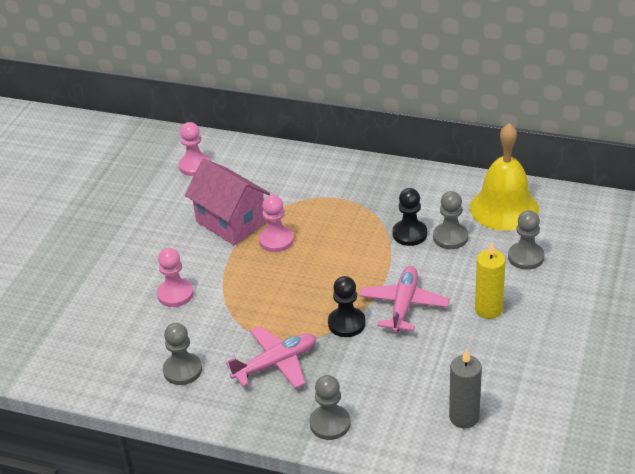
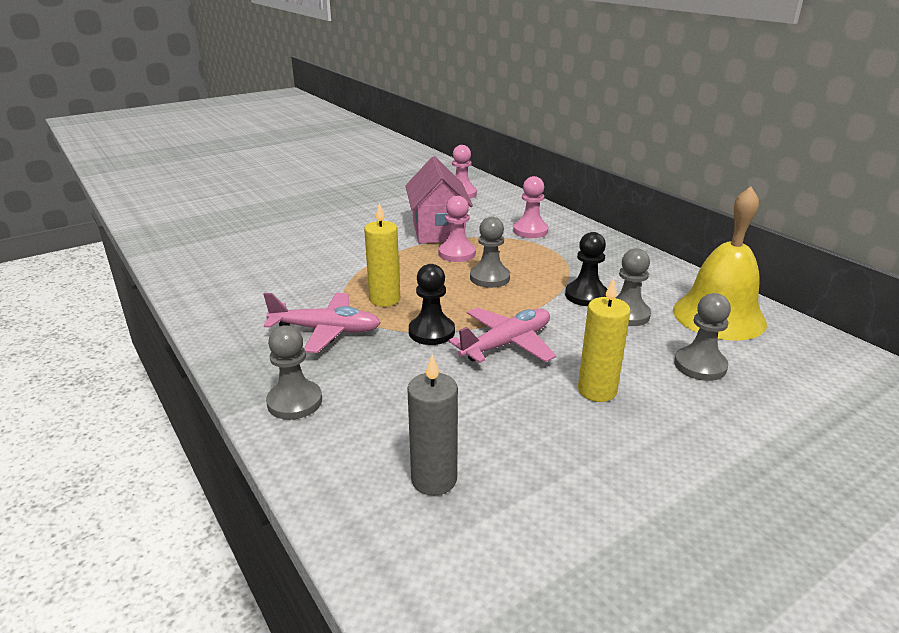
camera: 35 degrees right, 10 degrees down
pink pawn [157,248,194,307] -> pink pawn moved to [513,176,548,238]
grey pawn [163,323,202,385] -> grey pawn moved to [470,217,510,288]
none -> yellow candle [364,202,400,307]

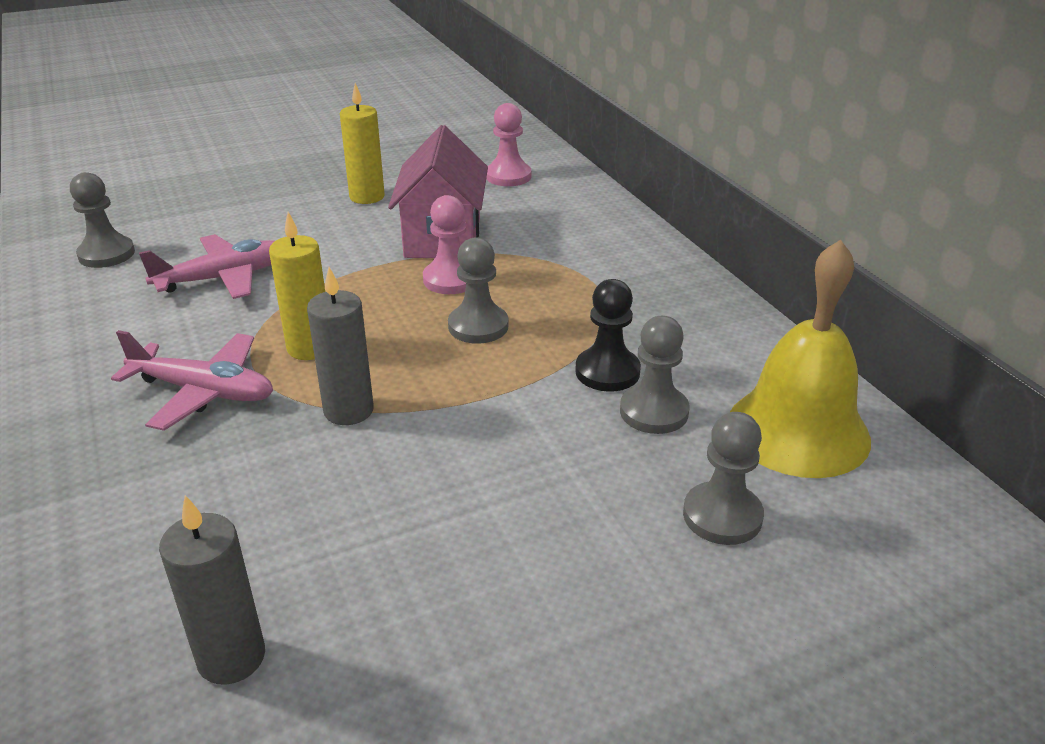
camera: 10 degrees right, 5 degrees up
grey pawn [266,325,322,420] -> grey pawn moved to [70,172,135,268]
black pawn [409,264,455,345] -> grey candle [307,267,374,425]
pink plane [449,307,556,363] -> pink plane moved to [139,234,275,299]
pink pawn [513,176,548,238] -> none
yellow candle [578,277,631,402] -> yellow candle moved to [340,83,385,204]

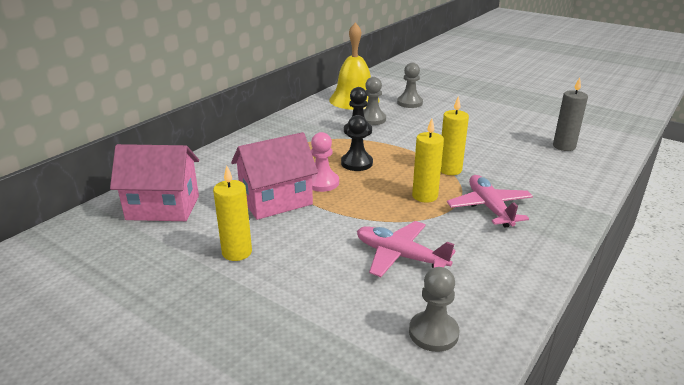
camera: 120 degrees left, 5 degrees down
grey candle [307,267,374,425] -> yellow candle [441,96,469,175]
grey pawn [448,237,508,344] -> black pawn [341,115,373,171]
pink pawn [486,103,531,186] -> pink house [110,144,199,221]

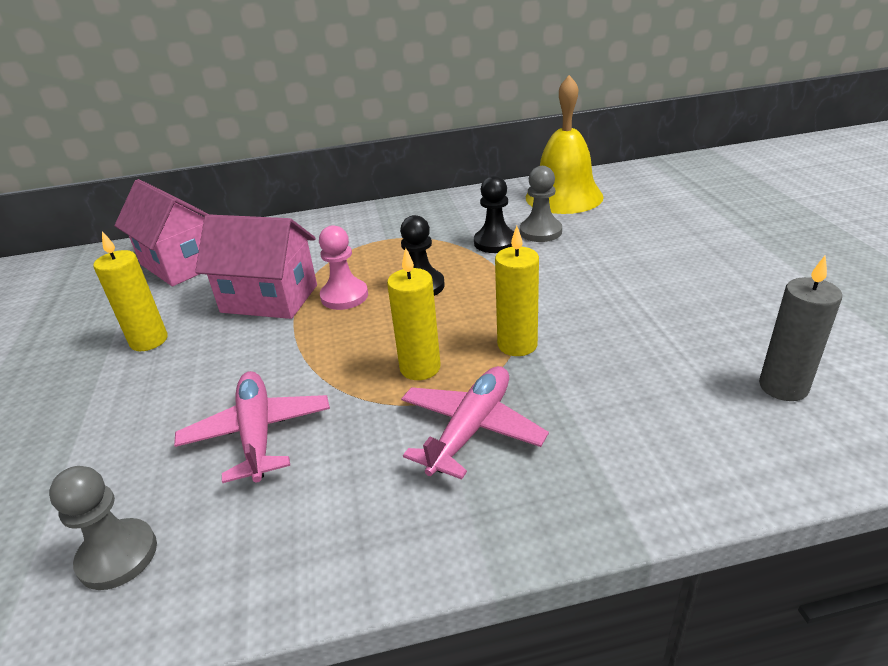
camera: 45 degrees right, 5 degrees up
grey pawn [397,63,423,108] -> none

